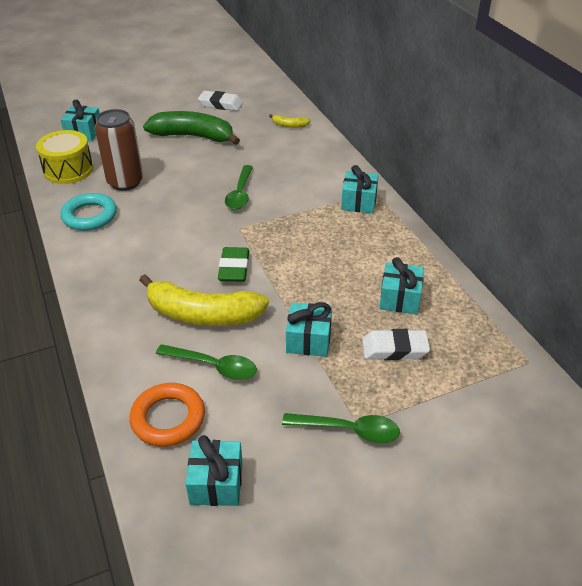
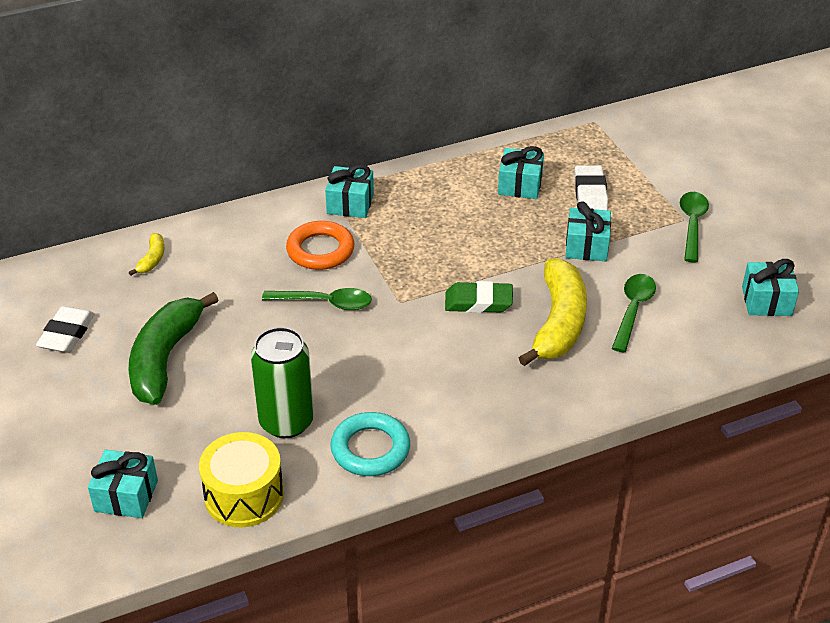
camera: 90 degrees left, 0 degrees up
brown can [95,109,143,191] -> green can [251,327,314,438]
orange ring [130,383,205,447] -> orange ring moved to [286,221,354,270]

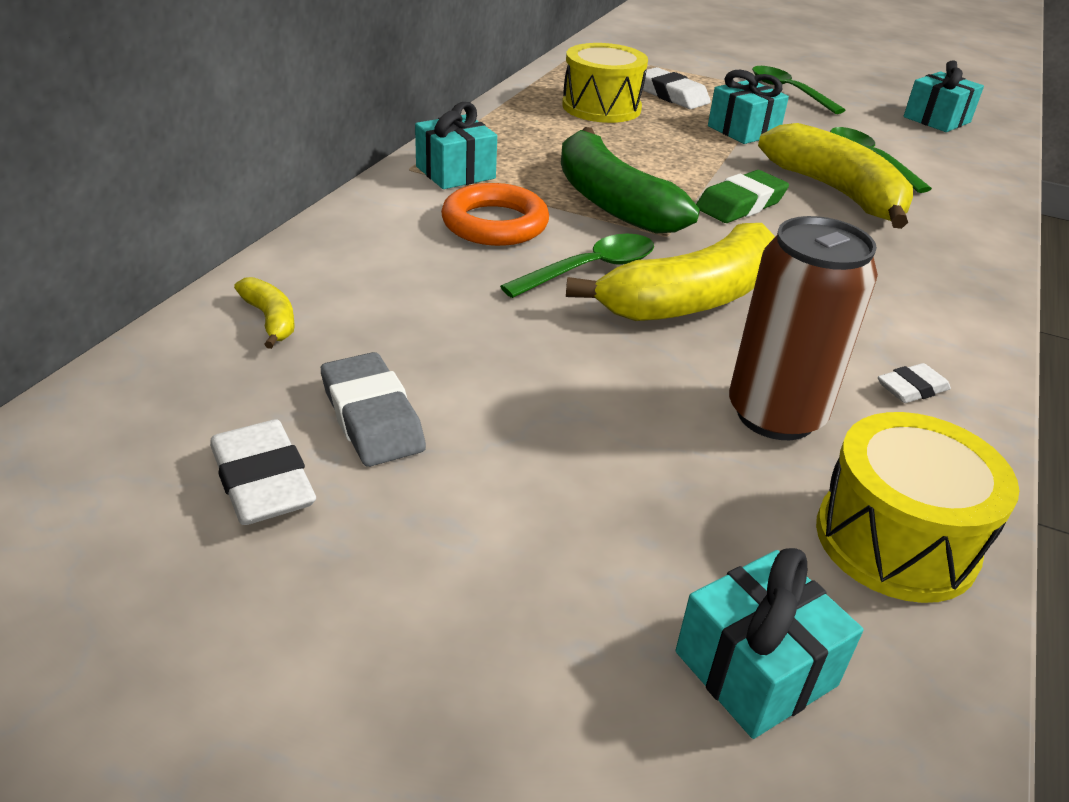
camera: 45 degrees left, 5 degrees down
green banana [129,292,218,405] -> green banana moved to [561,127,700,234]
green can [251,327,314,438] -> brown can [729,216,878,440]
turquoise ring [330,412,410,476] -> white eraser [878,363,951,403]
turquoise gift [498,146,544,199] -> yellow drum [562,43,648,123]
none -> grey eraser [321,352,426,467]
none -> yellow banana [566,223,775,321]

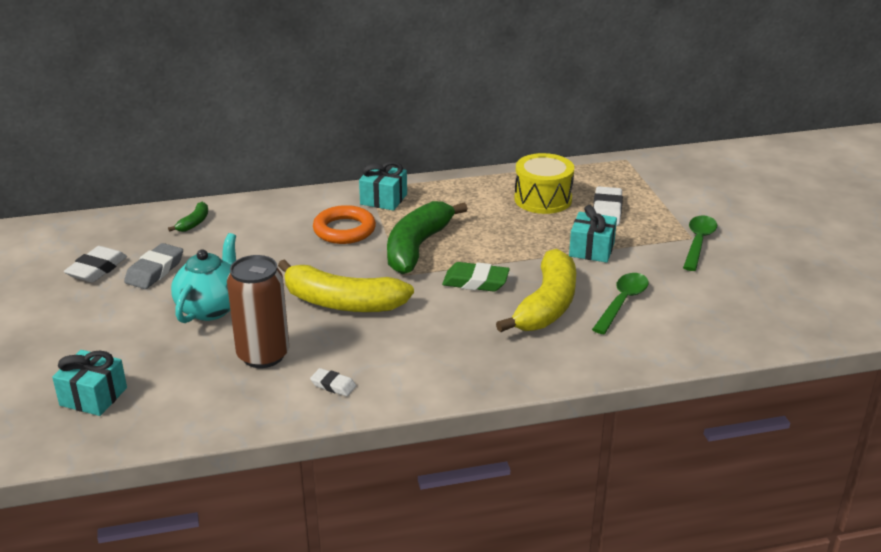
camera: 55 degrees right, 5 degrees down
yellow banana [234,277,295,349] -> green banana [168,202,208,232]
green spoon [500,234,654,298] -> none
yellow drum [816,412,1019,603] -> none
turquoise gift [904,61,984,132] -> none
none -> turquoise teapot [171,233,236,323]

